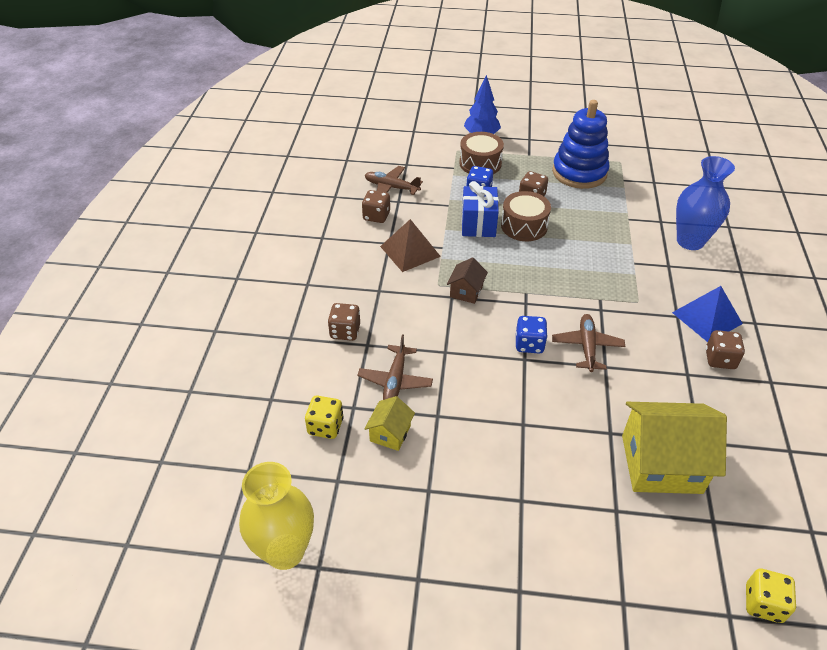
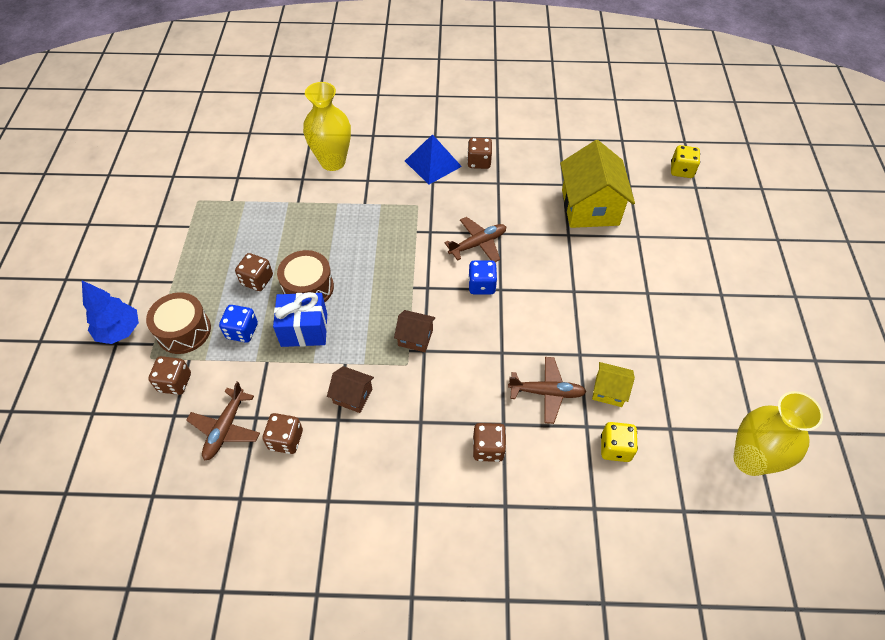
camera: 95 degrees left, 10 degrees up
brown pyramid [380,219,441,272] -> brown house [327,366,374,413]
blue stacking toy [552,100,609,189] -> none
brown plane [552,314,625,372] -> brown plane turned 150 degrees clockwise [444,217,506,262]
blue vase [676,156,735,250] -> yellow vase [303,82,351,171]
none -> brown dice [148,356,191,395]

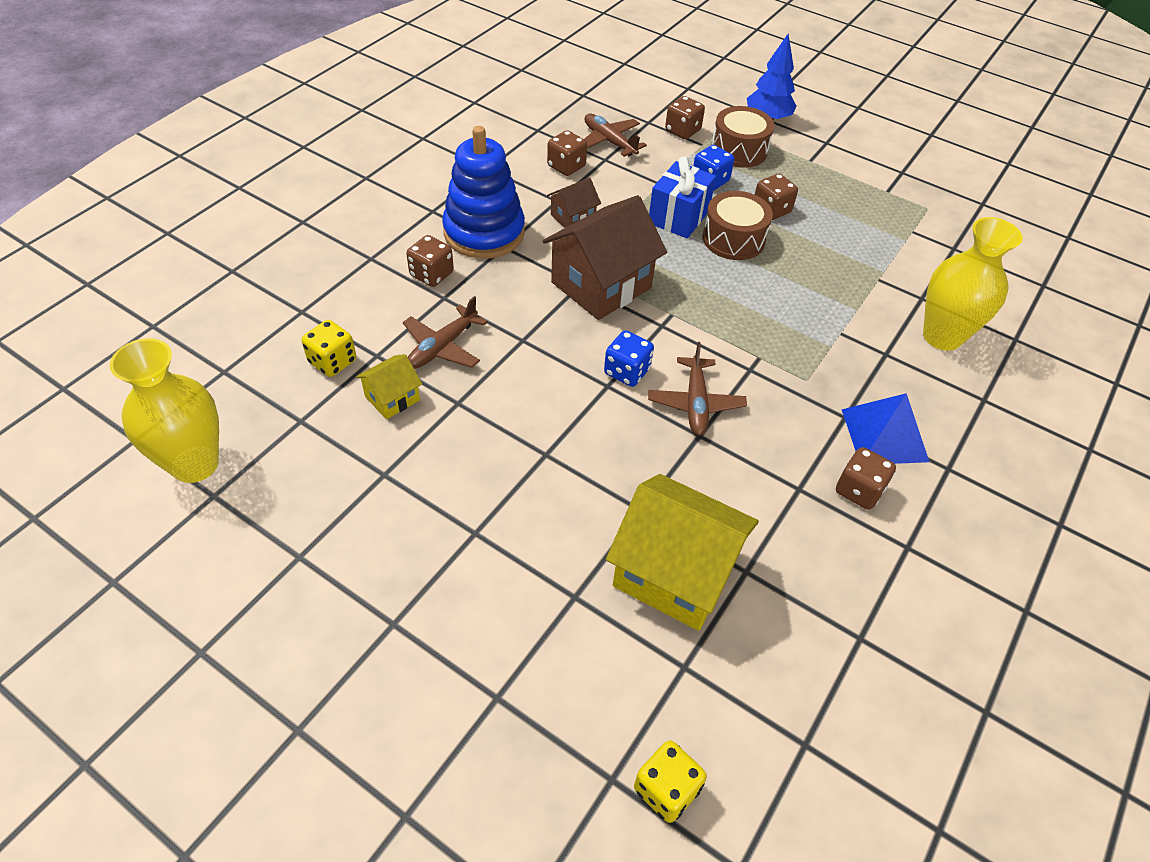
camera: 120 degrees right, 5 degrees down
brown house [394,310,436,352] -> brown house [543,195,667,320], size x2.06
none -> blue stacking toy [442,126,525,259]

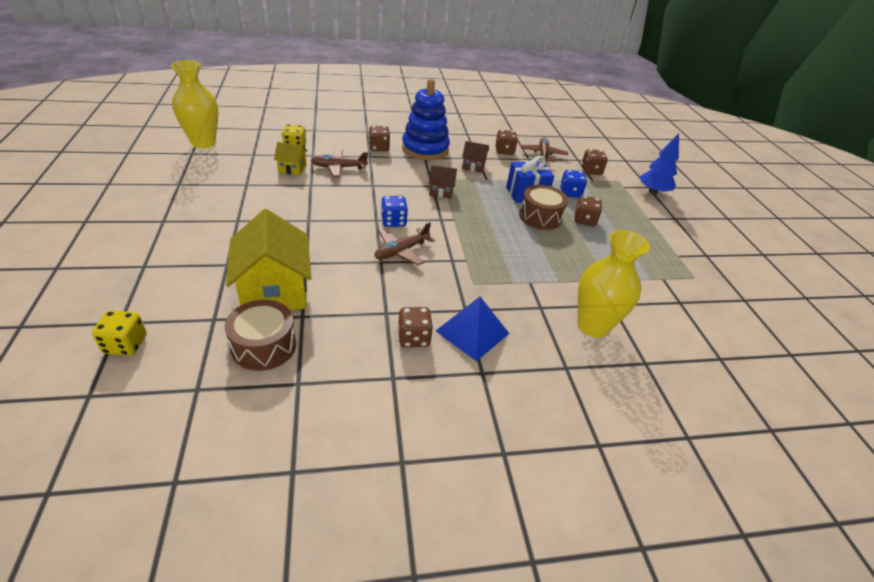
camera: 45 degrees right, 10 degrees down
brown house [543,195,667,320] -> brown house [429,165,457,198], size x0.49
brown drum [712,106,774,168] -> brown drum moved to [225,300,296,371]

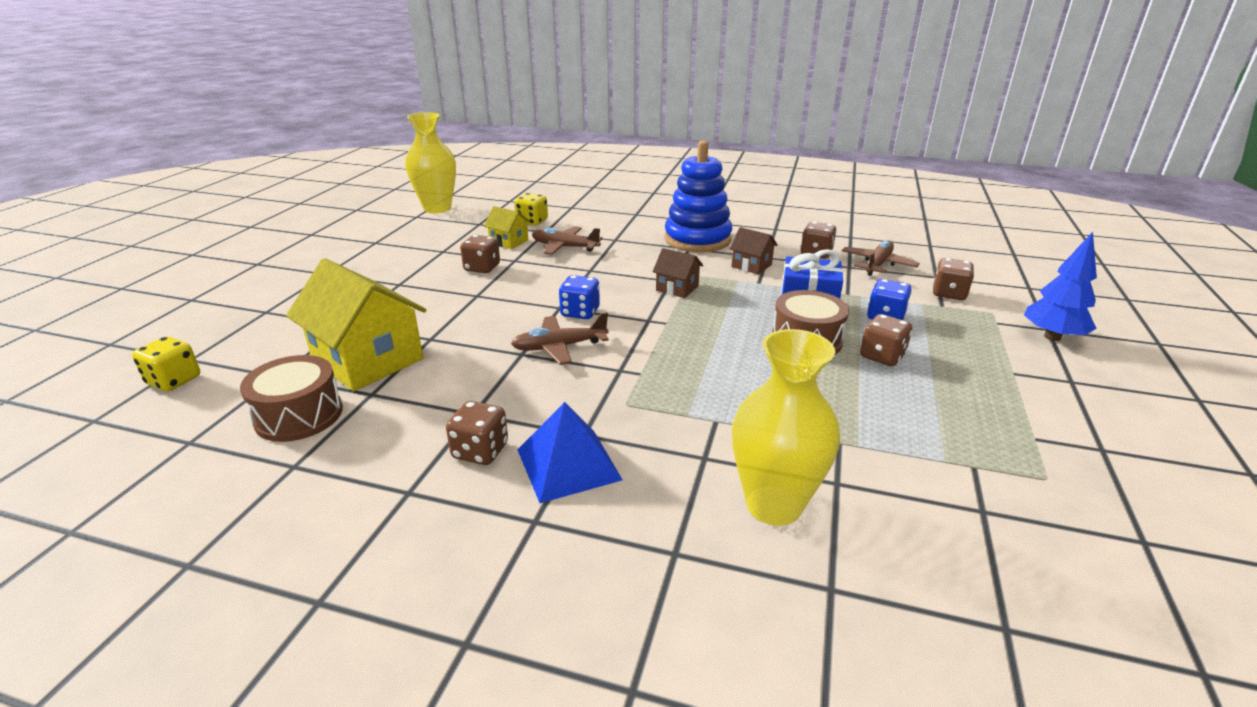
camera: 30 degrees right, 10 degrees down
yellow house [226,209,311,310] -> yellow house turned 60 degrees counterclockwise [286,258,426,391]
brown dice [369,126,390,151] -> brown dice moved to [460,235,500,273]

